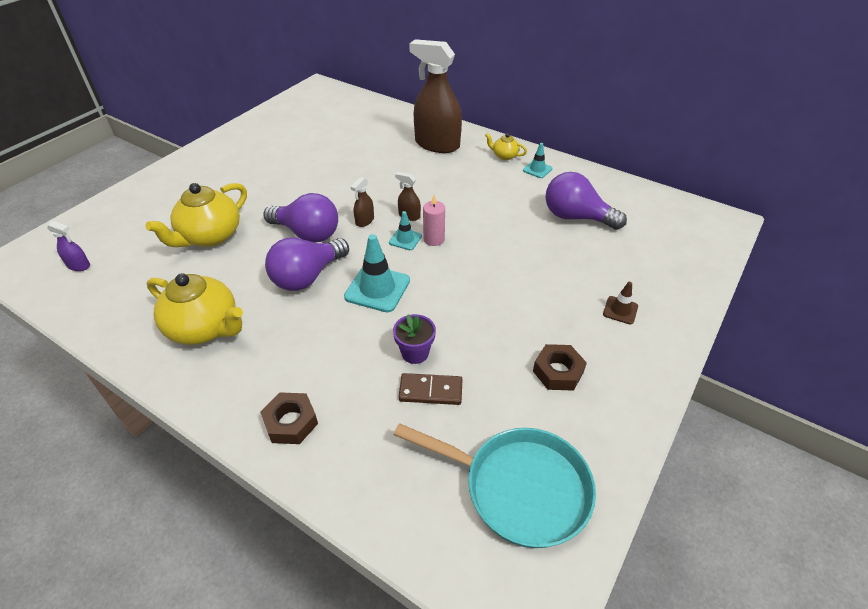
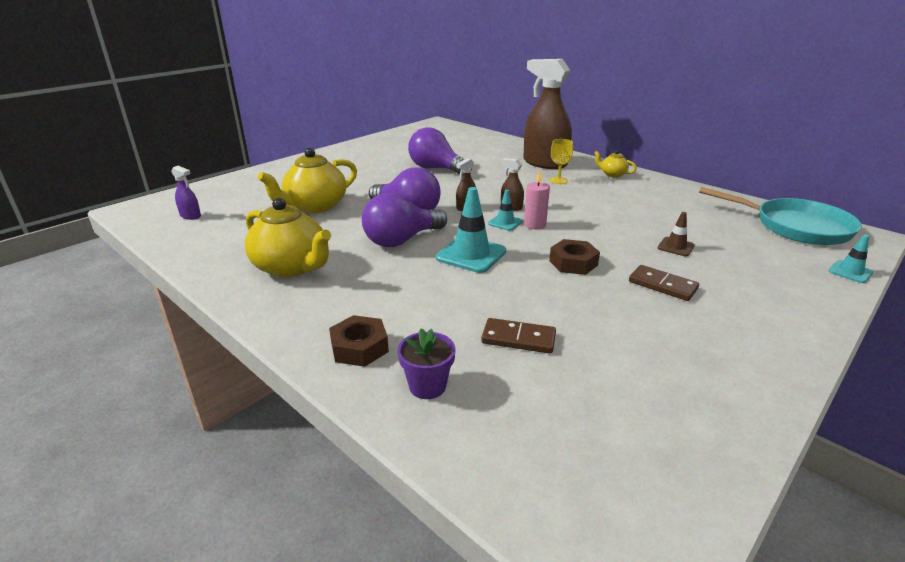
camera: 10 degrees right, 15 degrees down
purple flower pot [393,314,436,364] -> purple flower pot moved to [397,328,456,399]
turquoise pan [394,423,596,548] -> turquoise pan moved to [699,187,862,245]
turquoise traffic cone [523,143,552,178] -> turquoise traffic cone moved to [828,234,873,283]
brown nut [533,344,587,391] -> brown nut moved to [549,239,600,275]
purple light bulb [546,172,627,230] -> purple light bulb moved to [408,127,472,176]
brown traffic cone [603,282,638,324] -> brown traffic cone moved to [658,212,695,256]
none -> yellow goblet [549,139,573,184]
none -> brown domino [629,265,699,301]

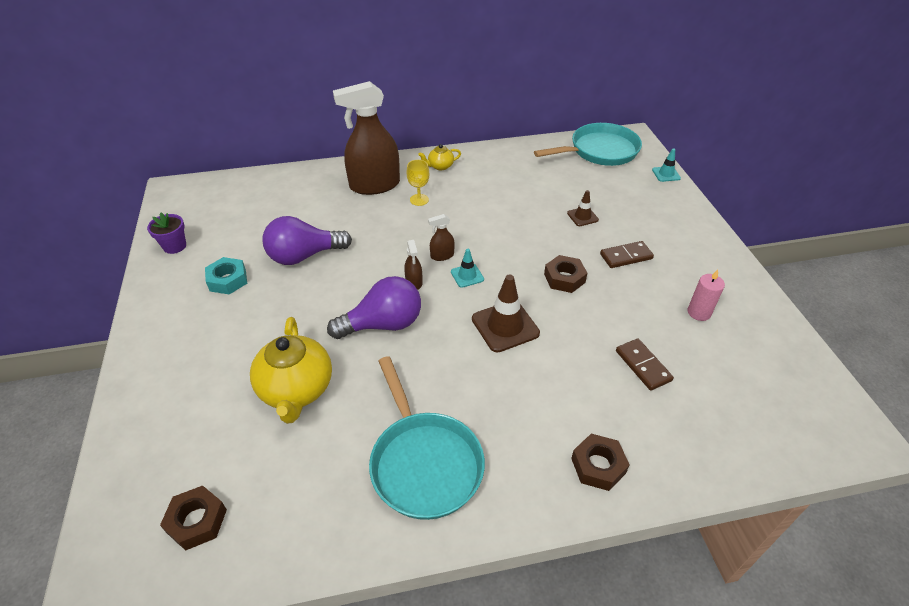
camera: 55 degrees left, 15 degrees up
purple spray bottle [171,166,201,220] -> brown nut [160,486,227,551]
yellow teapot [245,198,331,278] -> turquoise pan [369,356,485,520]
purple light bulb [362,193,447,247] -> none
purple flower pot [397,328,456,399] -> purple flower pot moved to [147,212,186,254]
turquoise traffic cone [436,187,506,273] -> brown traffic cone [472,274,540,352]
brown domino [481,318,556,354] -> brown domino turned 75 degrees counterclockwise [616,338,674,391]
pink candle [524,171,550,229] -> pink candle moved to [688,270,725,321]
none -> turquoise nut [205,257,247,295]

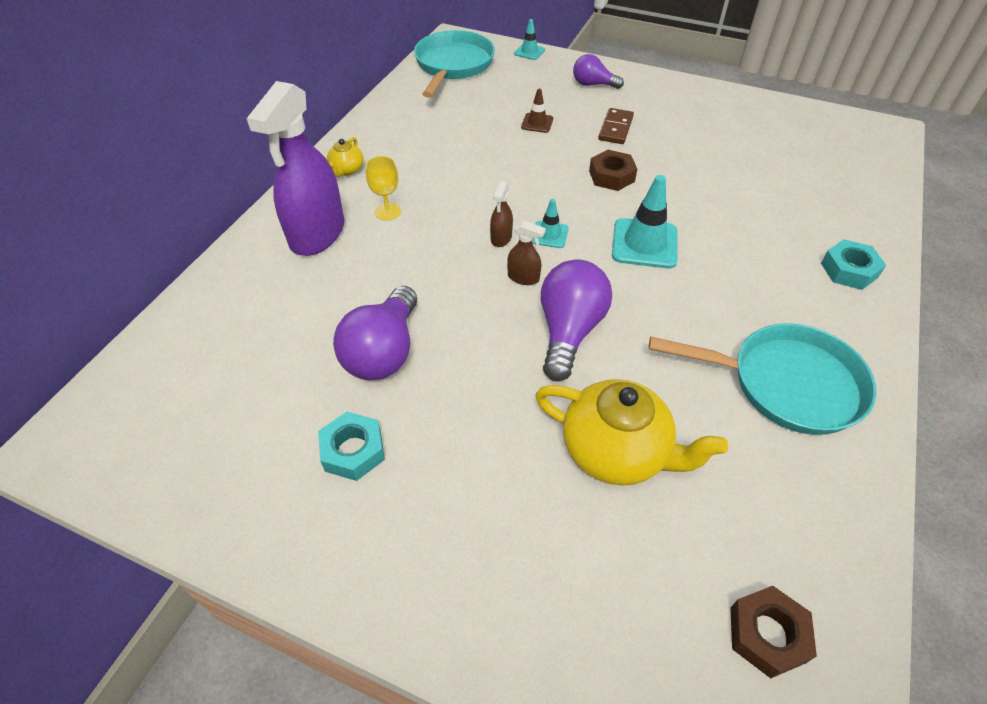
camera: 55 degrees left, 5 degrees up
purple flower pot [147,212,186,254] -> none
brown spray bottle [333,81,400,195] -> purple spray bottle [246,81,344,256]
brown traffic cone [472,274,540,352] -> turquoise traffic cone [612,175,678,268]
brown nut [571,434,630,491] -> turquoise nut [821,239,886,290]
brown domino [616,338,674,391] -> none
pink candle [688,270,725,321] -> none
none -> purple light bulb [573,54,624,89]

